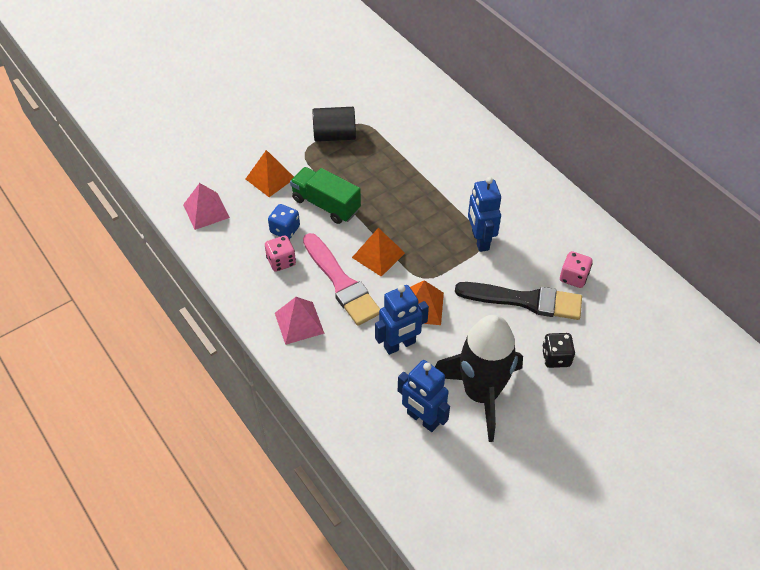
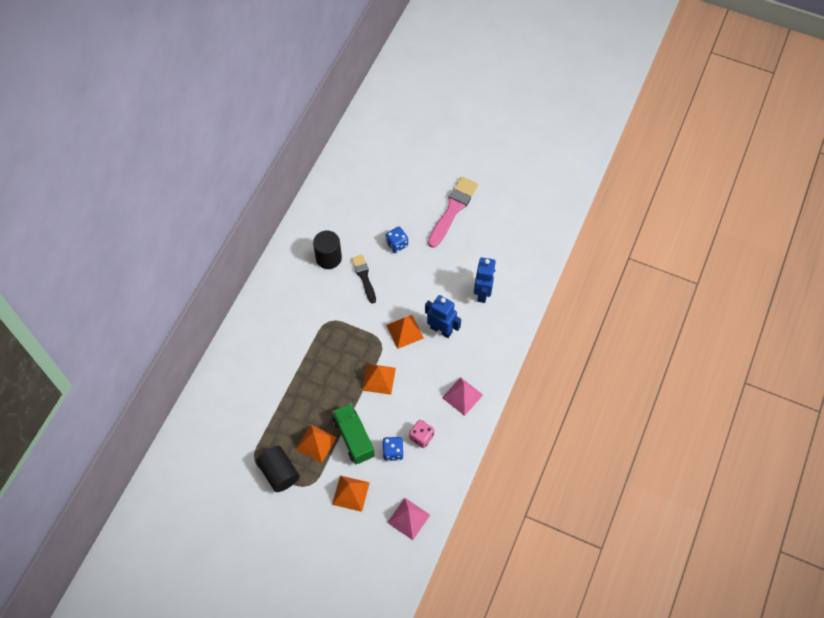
camera: 120 degrees left, 10 degrees up
green truck [290,167,361,224] -> green truck turned 150 degrees clockwise [332,403,375,464]
pink brush [303,233,380,326] -> pink brush moved to [428,177,478,248]
black rocket [435,315,523,442] -> none
black brush [455,282,582,320] -> black brush [351,255,376,304], size x0.62
blue robot [468,177,501,252] -> none
black dice [542,333,575,368] -> blue dice [386,227,408,253]
pink dice [560,251,593,288] -> black cylinder [313,231,342,269]
none -> orange pyramid [296,424,337,463]

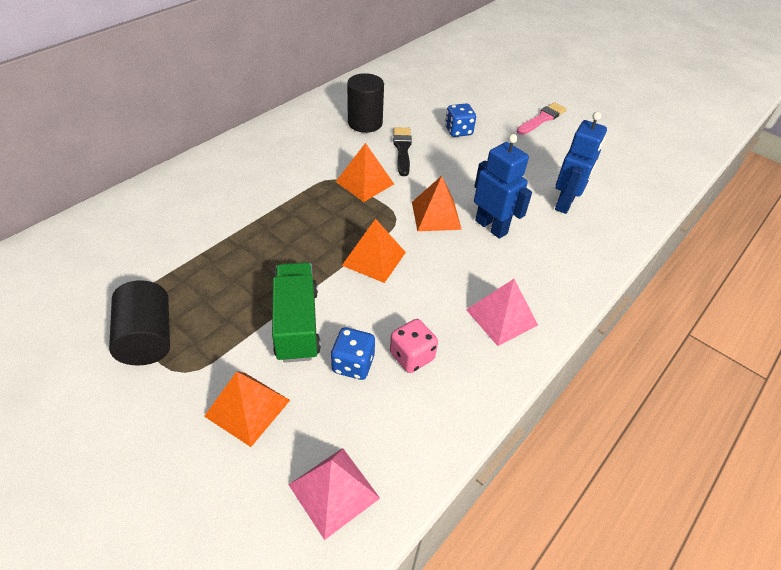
camera: 15 degrees right, 15 degrees down
orange pyramid [296,424,337,463] -> orange pyramid moved to [336,143,394,202]
pink brush [428,177,478,248] -> pink brush [517,102,567,135], size x0.62

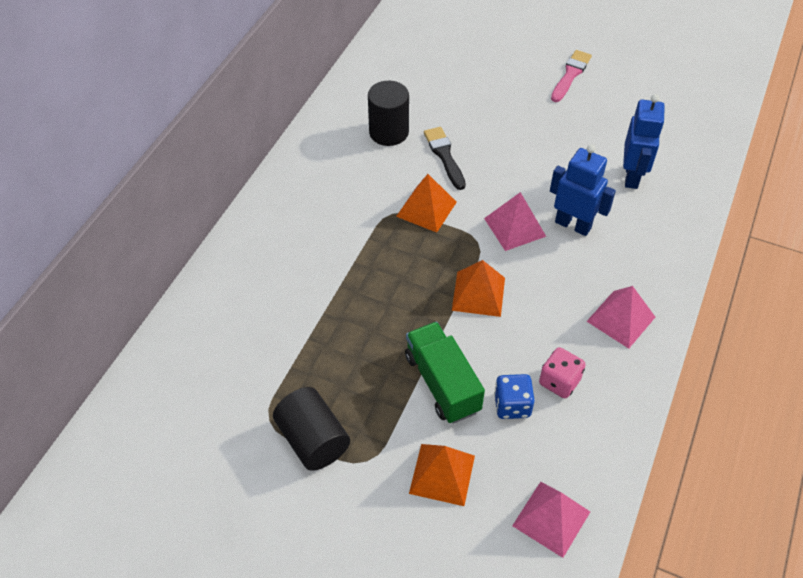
camera: 15 degrees left, 5 degrees up
orange pyramid [412,176,462,231] -> pink pyramid [484,192,546,251]
blue dice [445,103,476,137] -> none

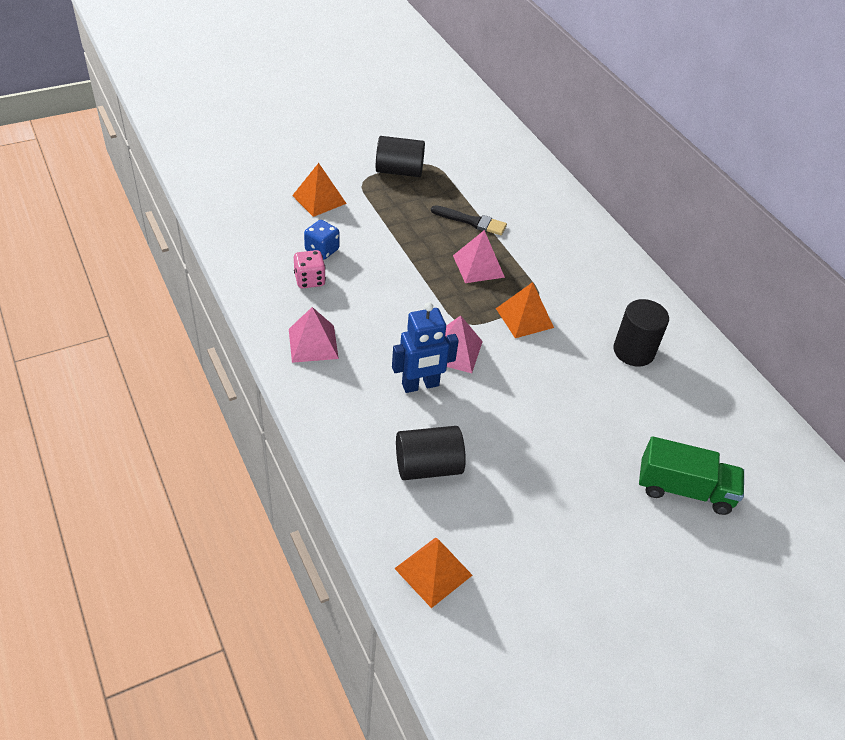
camera: 125 degrees right, 5 degrees down
green truck [405,322,485,424] -> green truck moved to [639,436,744,515]
black brush [424,127,466,190] -> black brush moved to [431,205,507,235]
orange pyramid [452,260,505,317] -> orange pyramid moved to [394,538,473,608]
pink pyramid [512,482,590,558] -> pink pyramid moved to [453,230,505,283]
pink brush [551,50,592,102] -> none
blue robot [623,94,665,189] -> black cylinder [396,426,466,480]

